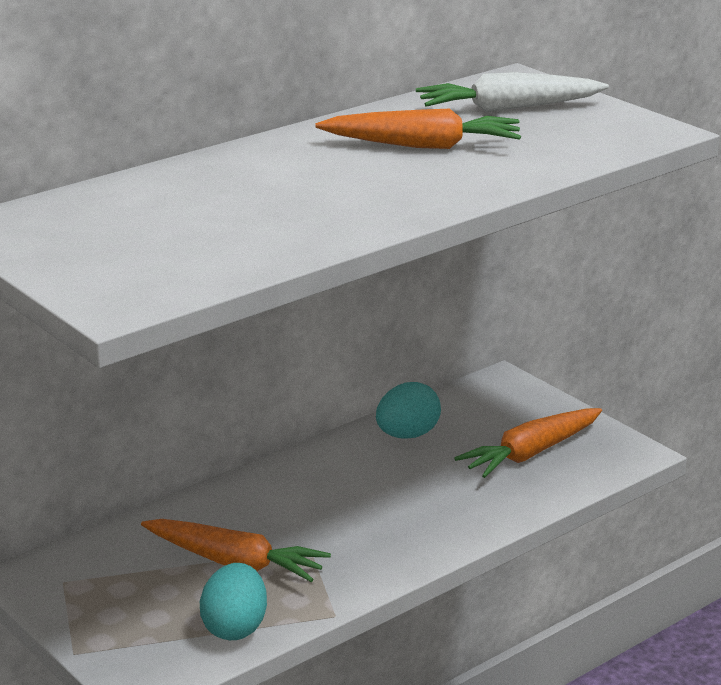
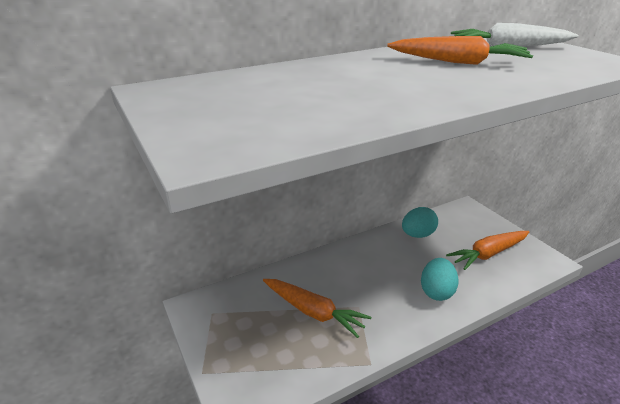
camera: 10 degrees right, 5 degrees up
turquoise egg [200,563,267,640] -> turquoise egg moved to [421,258,459,301]

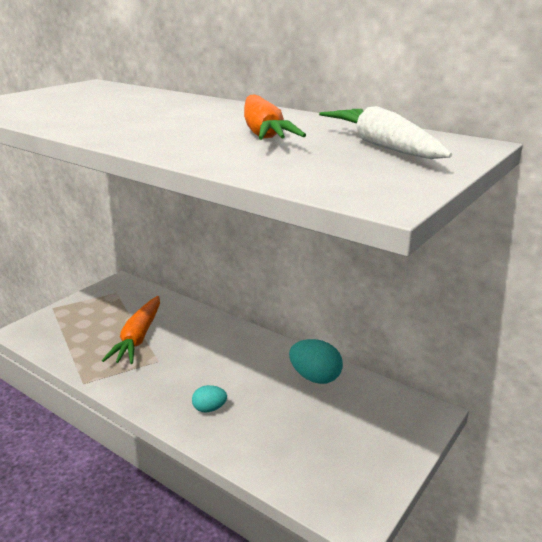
camera: 65 degrees right, 5 degrees down
turquoise egg [421,258,459,301] -> turquoise egg [192,385,227,412], size x0.59
orange carrot [446,231,529,270] -> none

